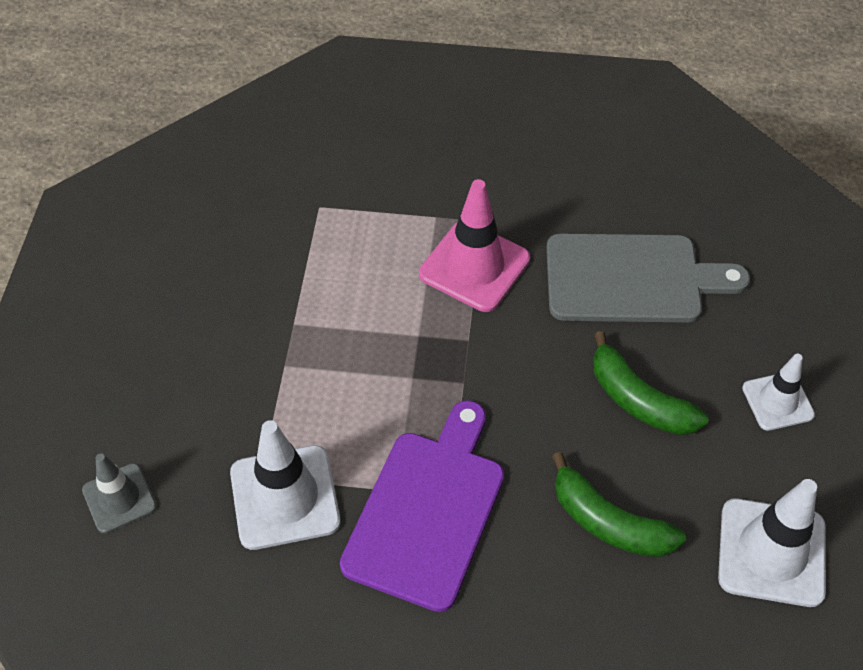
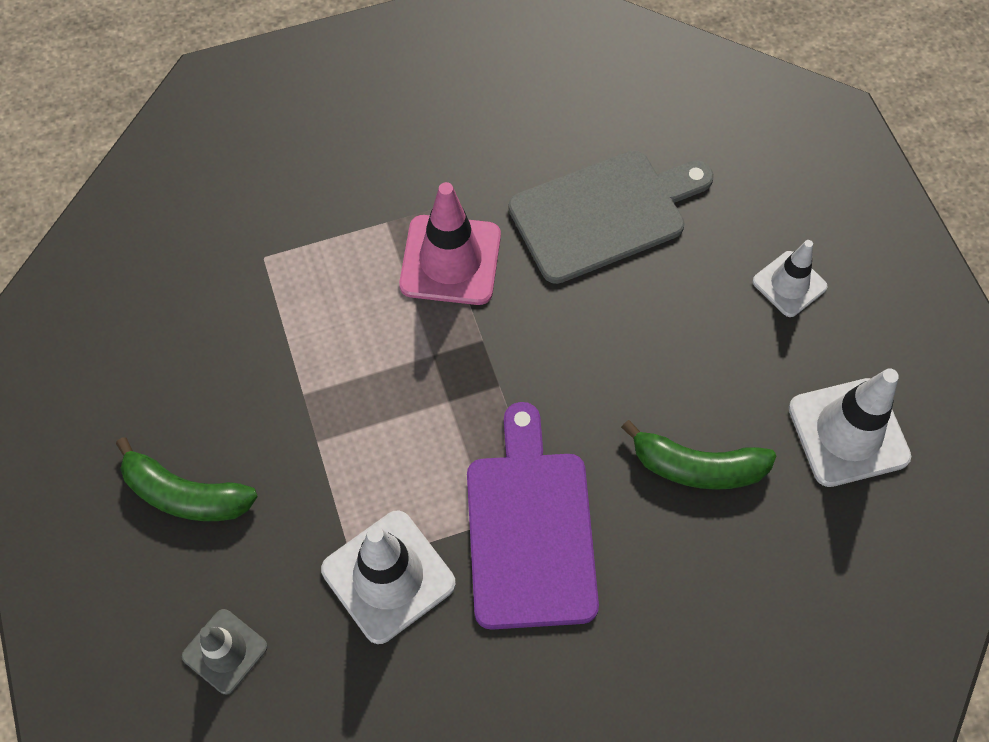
camera: 25 degrees left, 10 degrees up
green banana [593,331,708,435] -> green banana moved to [116,437,258,521]

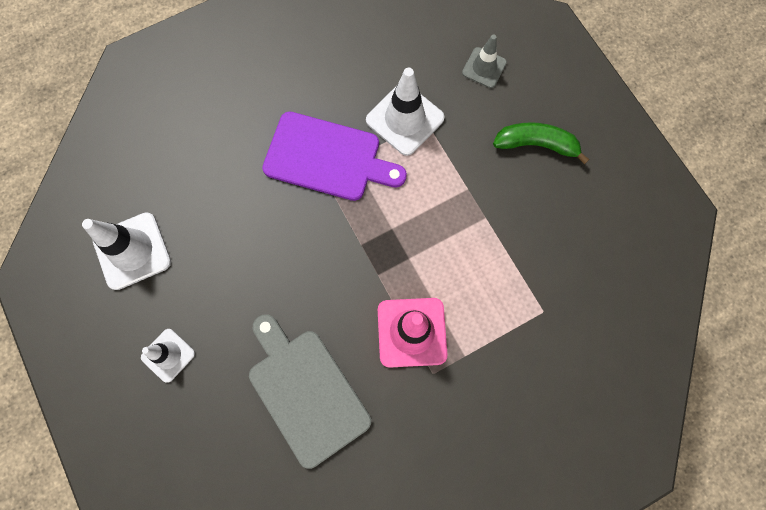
camera: 170 degrees right, 10 degrees up
purple cutting board [467,402,599,630] -> purple cutting board turned 60 degrees counterclockwise [262,112,407,201]
grey cutting board [509,150,714,284] -> grey cutting board turned 90 degrees clockwise [249,314,371,469]
green banana [621,420,776,490] -> none

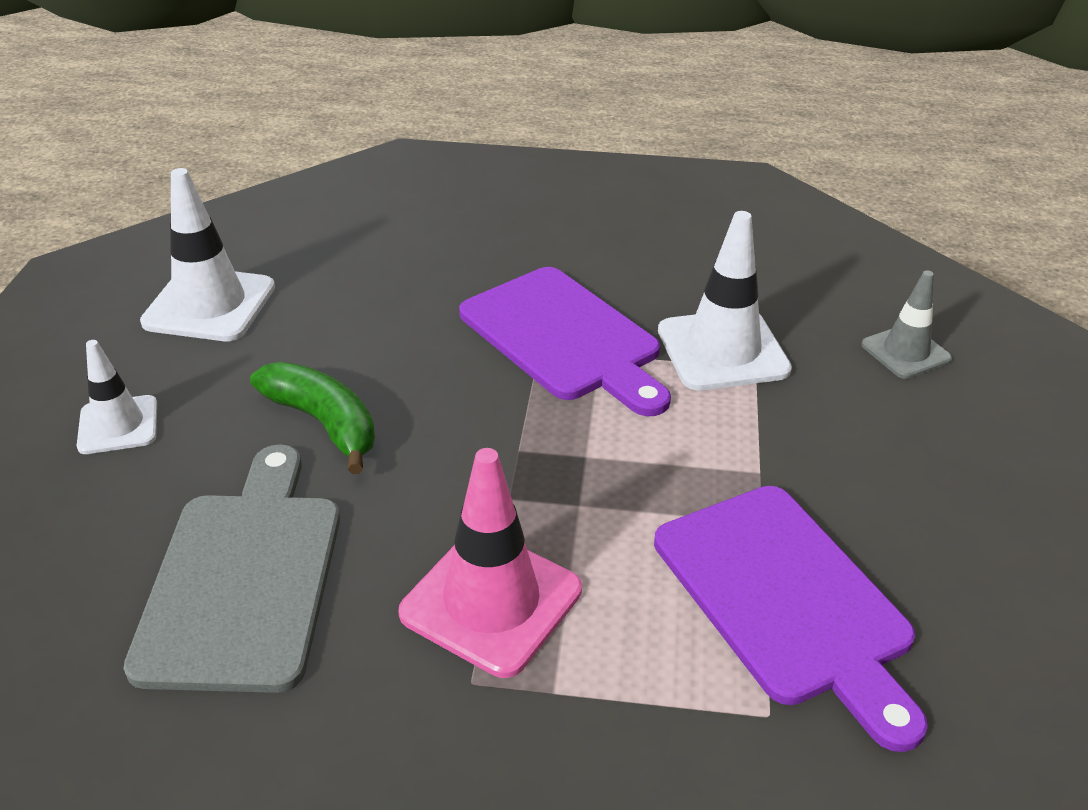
camera: 35 degrees right, 35 degrees down
green banana [493,122,589,164] -> green banana moved to [250,362,375,474]
none -> purple cutting board [654,486,928,752]

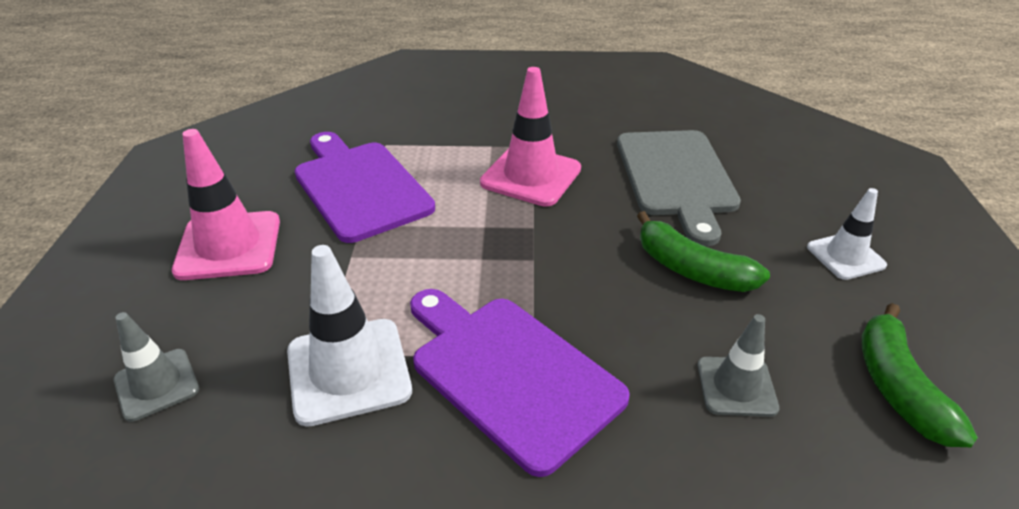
camera: 175 degrees right, 0 degrees up
white traffic cone [140,168,275,341] -> green banana [862,303,978,447]
none -> pink traffic cone [172,129,280,280]
none -> grey traffic cone [697,314,779,417]

